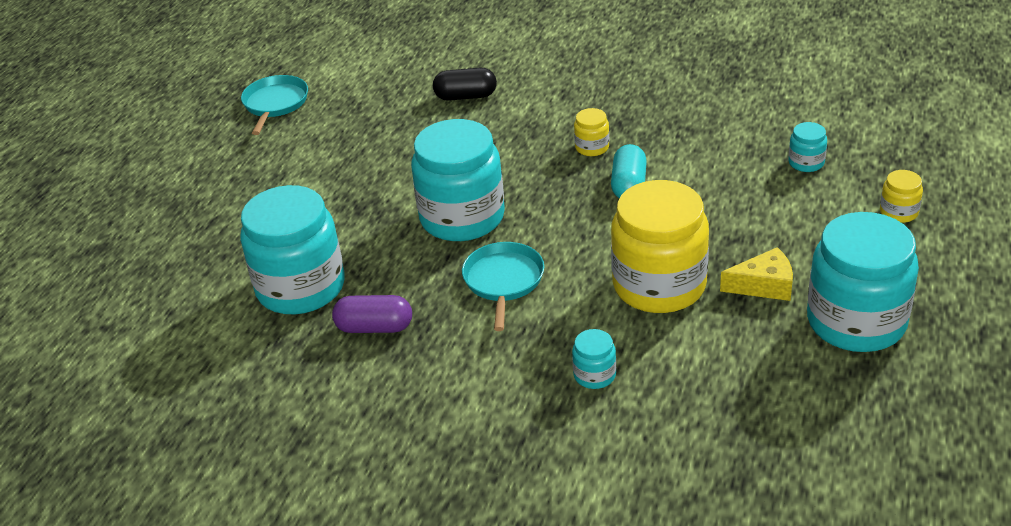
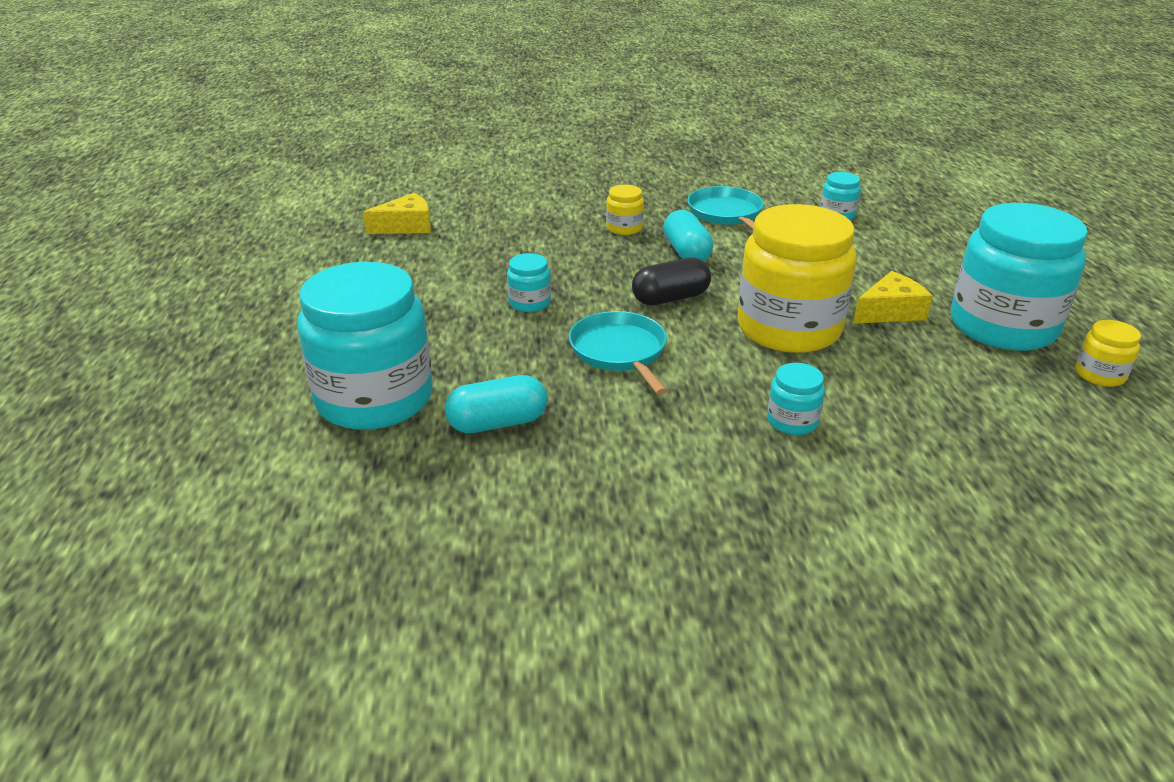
camera: 25 degrees left, 5 degrees down
turquoise pan [241,75,308,135] -> turquoise pan moved to [687,186,764,229]
purple capsule [332,295,412,333] -> turquoise capsule [445,375,548,433]
turquoise jar [411,119,505,241] -> turquoise jar [507,253,551,312], size x0.42
black capsule [433,68,497,101] -> black capsule moved to [632,258,711,305]
yellow jar [880,170,923,223] -> yellow jar moved to [1075,320,1141,387]
none -> yellow cheese [363,193,431,234]

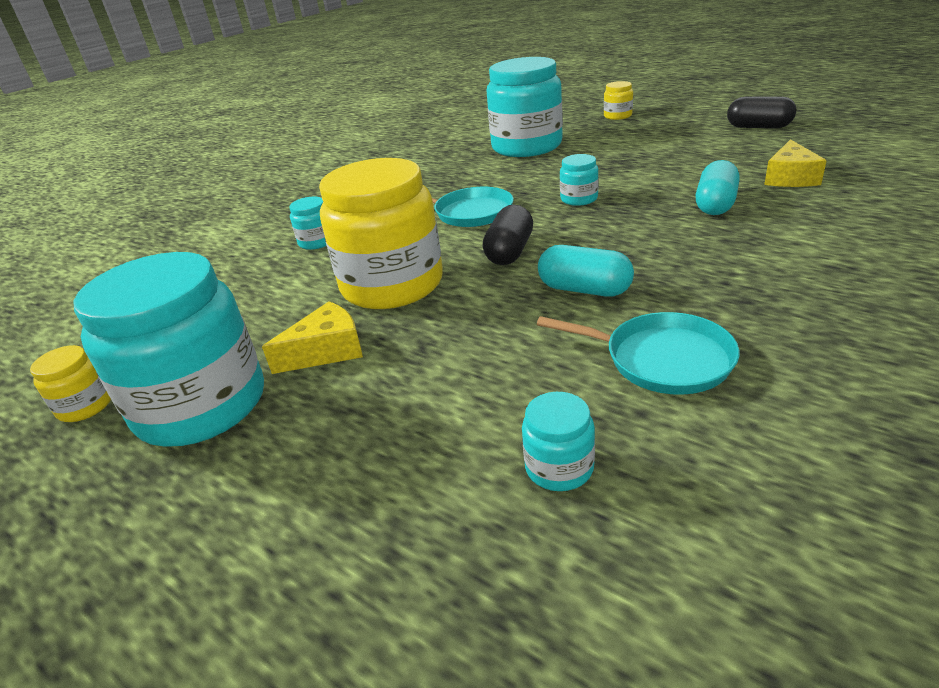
camera: 135 degrees right, 0 degrees up
turquoise capsule [445,375,548,433] -> turquoise capsule moved to [695,160,740,215]
yellow jar [606,185,644,235] -> yellow jar moved to [604,81,633,120]
yellow cheese [853,271,932,324] -> yellow cheese turned 135 degrees counterclockwise [262,301,363,374]
none -> black capsule [727,96,796,128]

